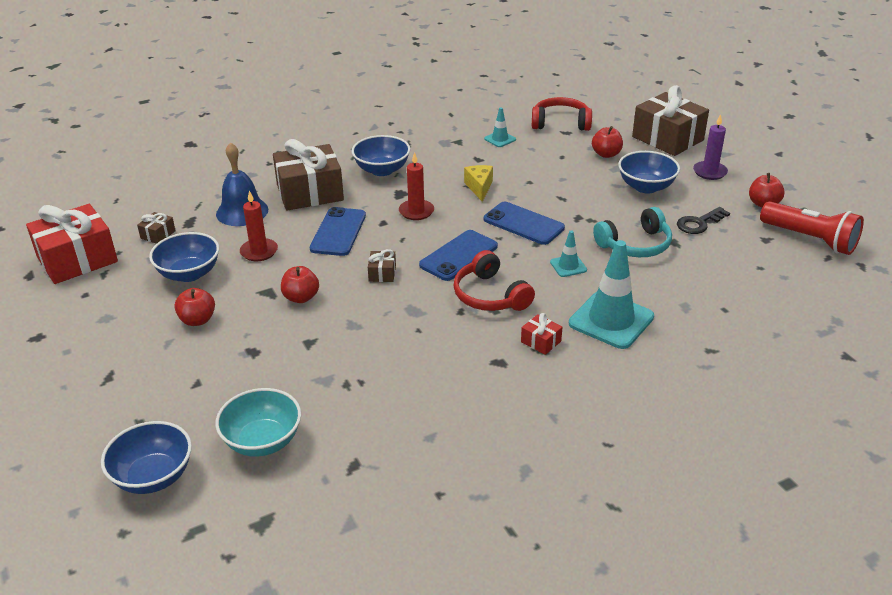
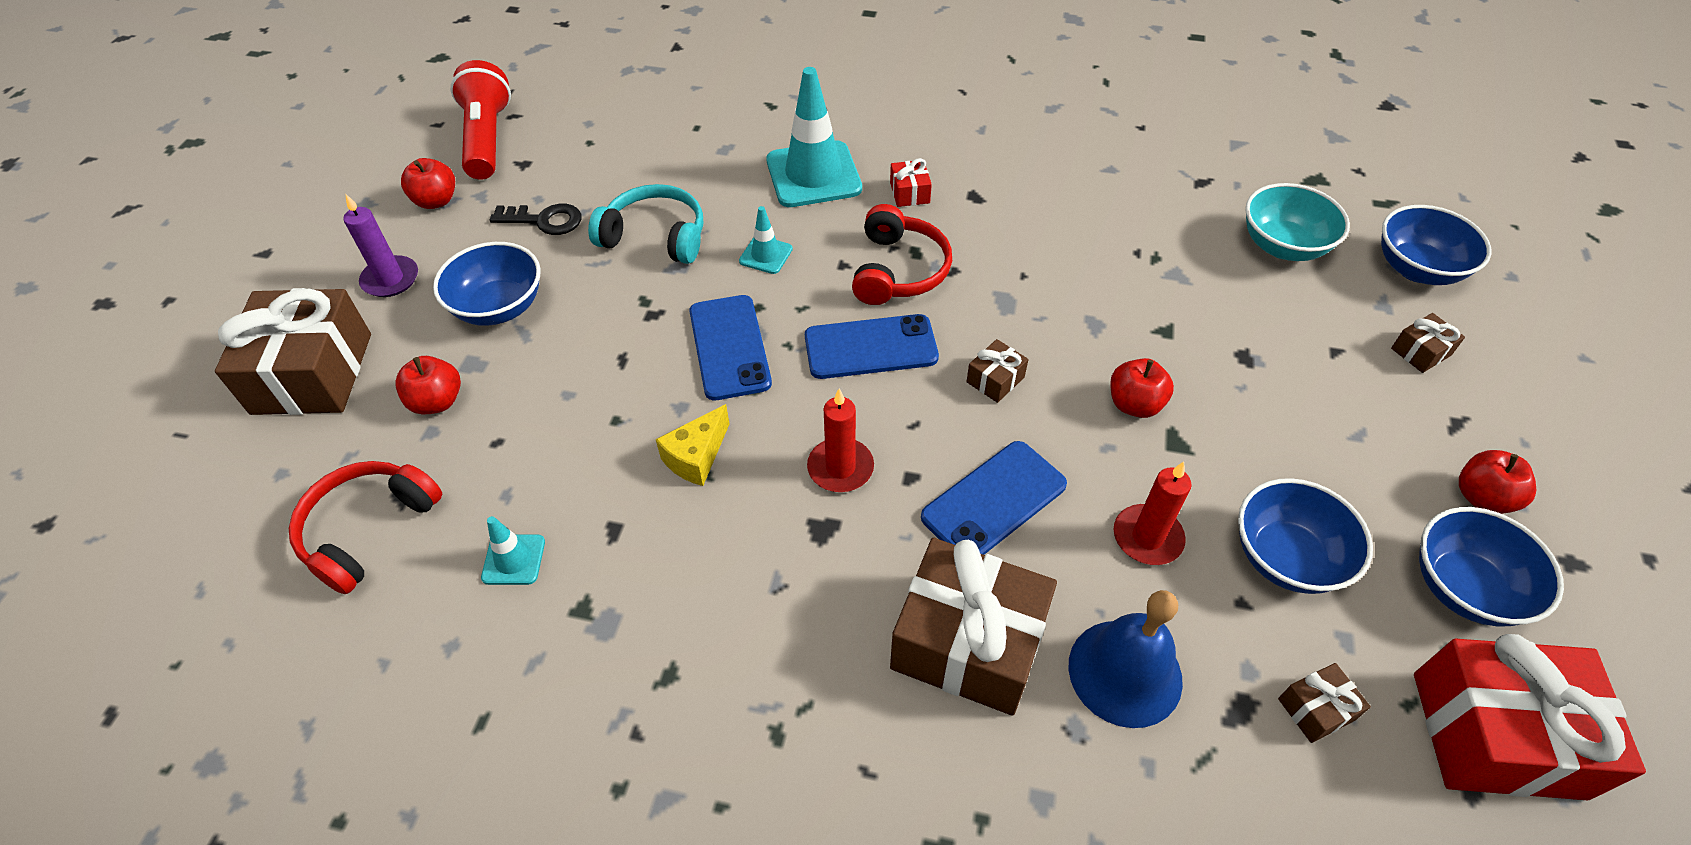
camera: 140 degrees left, 15 degrees up
red apple [174,288,215,326] -> red apple moved to [1459,450,1536,514]
blue bowl [352,135,410,176] -> blue bowl moved to [1419,507,1564,627]
red headphones [532,97,592,131] -> red headphones turned 75 degrees clockwise [289,461,442,594]
none -> brown gift [1391,313,1465,373]

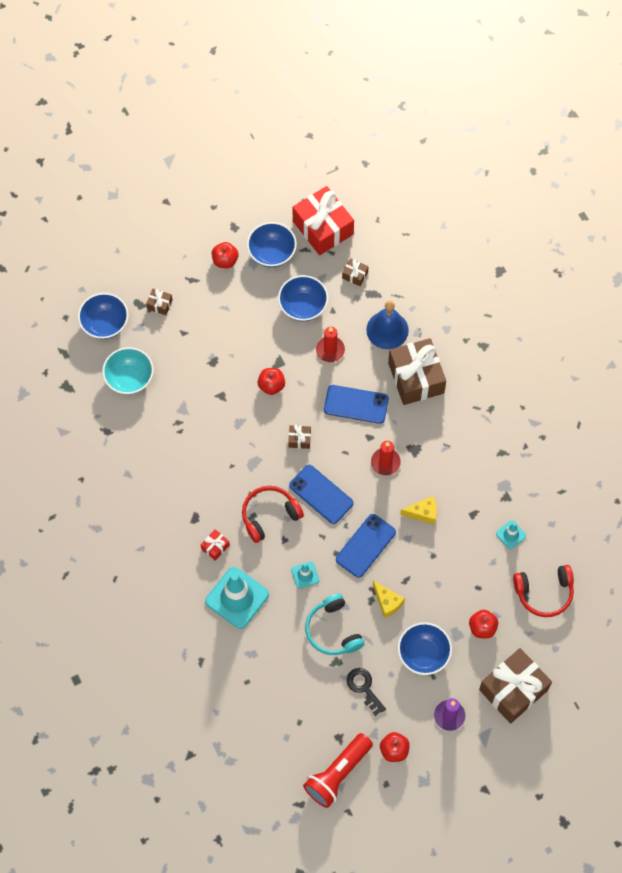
camera: 130 degrees left, 15 degrees up
none -> yellow cheese [373,581,405,618]

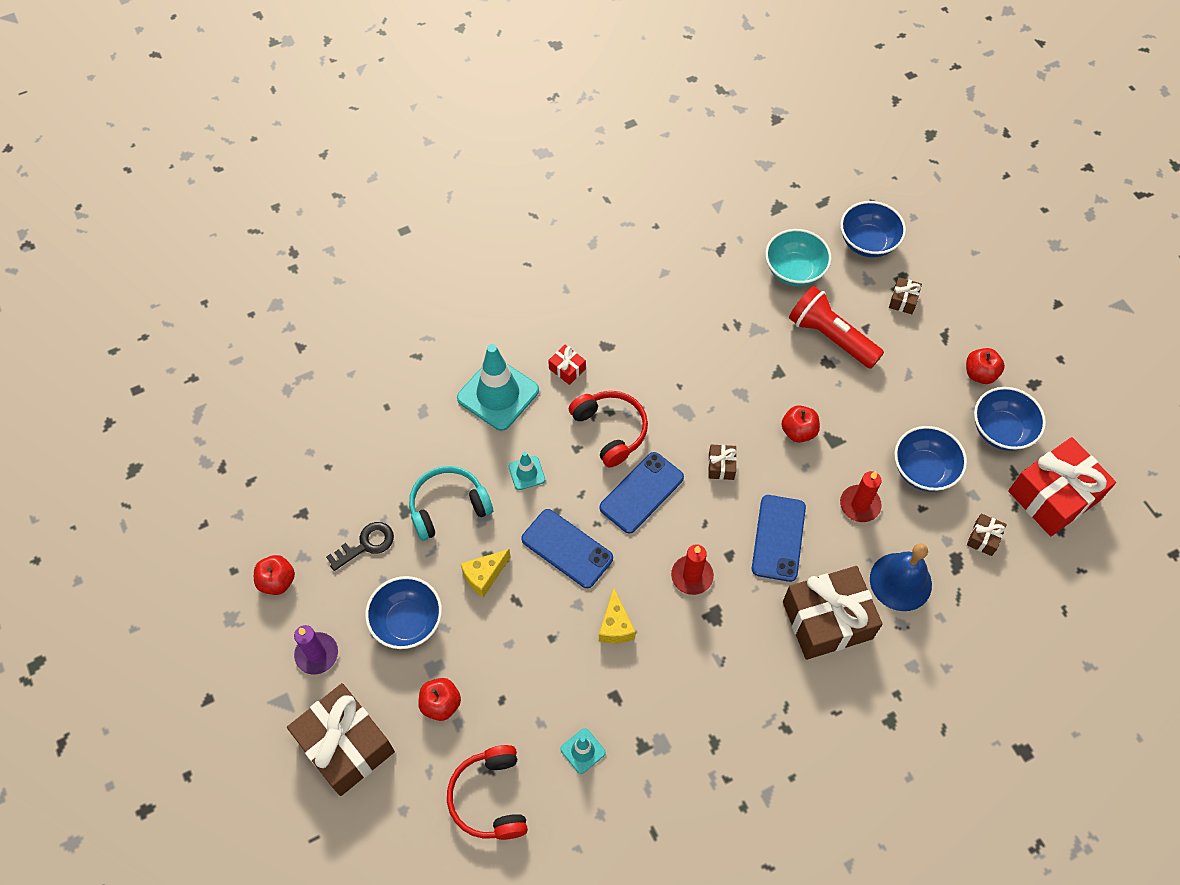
camera: 90 degrees right, 5 degrees down
red flashlight [303,733,373,808] -> red flashlight moved to [789,286,884,369]

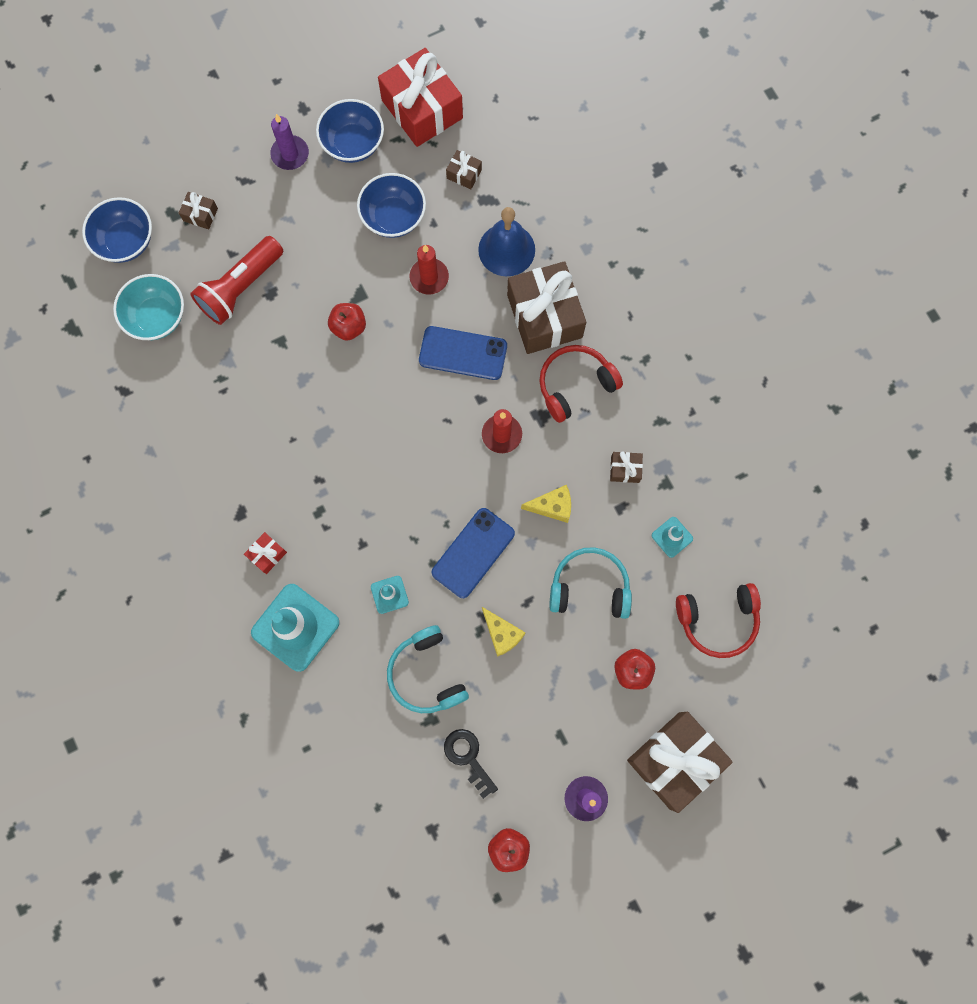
camera: 90 degrees left, 15 degrees up
blue bowl [365,576,442,649] -> none
red headphones [569,391,648,468] -> red headphones moved to [539,345,623,423]
blue phone [599,452,684,534] -> none
brown gift [708,445,737,480] -> brown gift moved to [610,451,643,483]
red apple [966,348,1005,384] -> purple candle [270,114,309,170]
none -> turquoise headphones [549,547,632,619]

